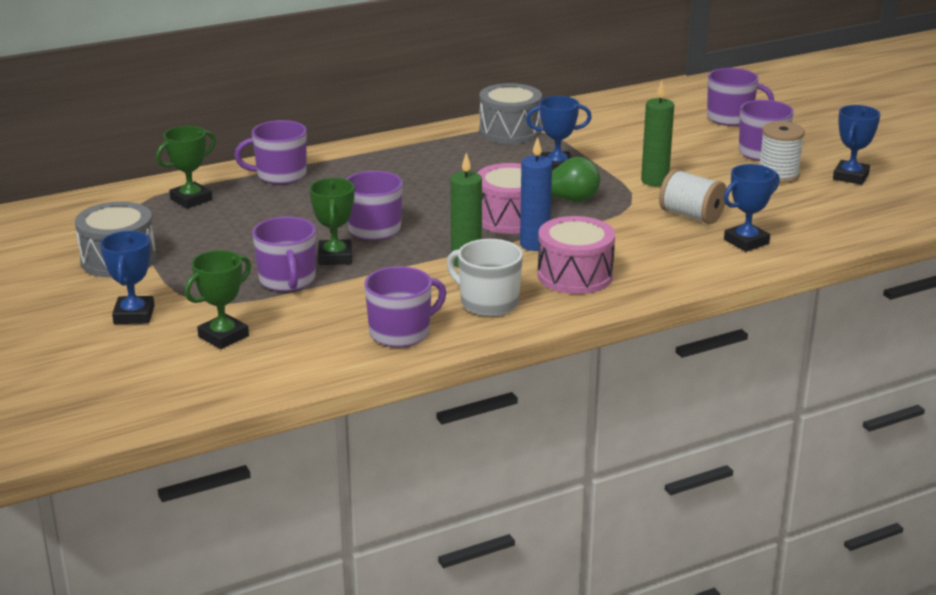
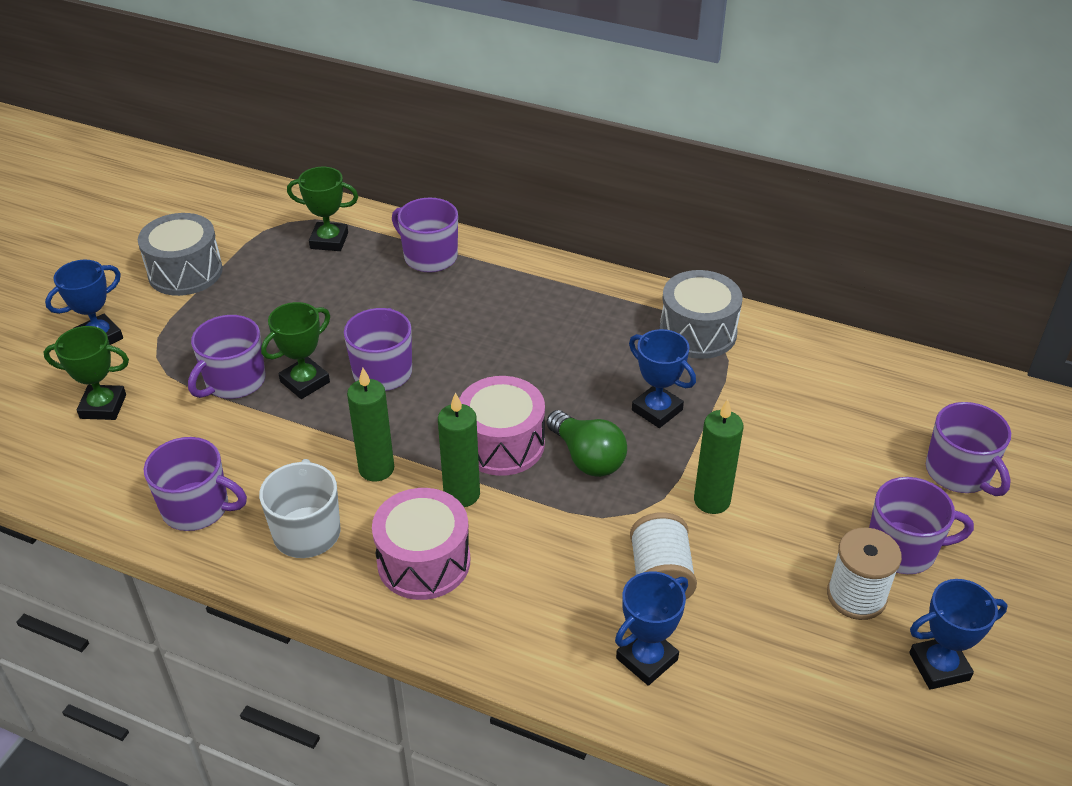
camera: 50 degrees right, 15 degrees up
blue candle [520,137,552,251] -> green candle [438,392,480,507]
blue trophy [724,164,780,252] -> blue trophy turned 60 degrees counterclockwise [615,571,688,686]

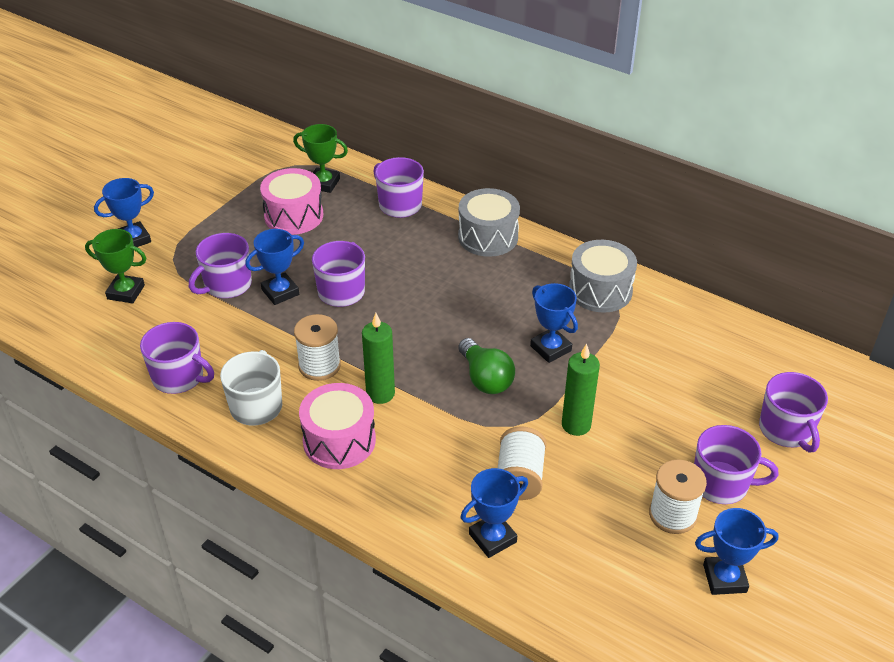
camera: 10 degrees right, 0 degrees up
grey drum [138,213,223,296] -> grey drum moved to [458,188,520,257]
green trophy [261,302,330,399] -> blue trophy [245,229,304,305]
green candle [347,368,394,482] -> white spool [294,314,341,381]
pink drum [459,376,545,476] -> pink drum moved to [260,168,323,235]

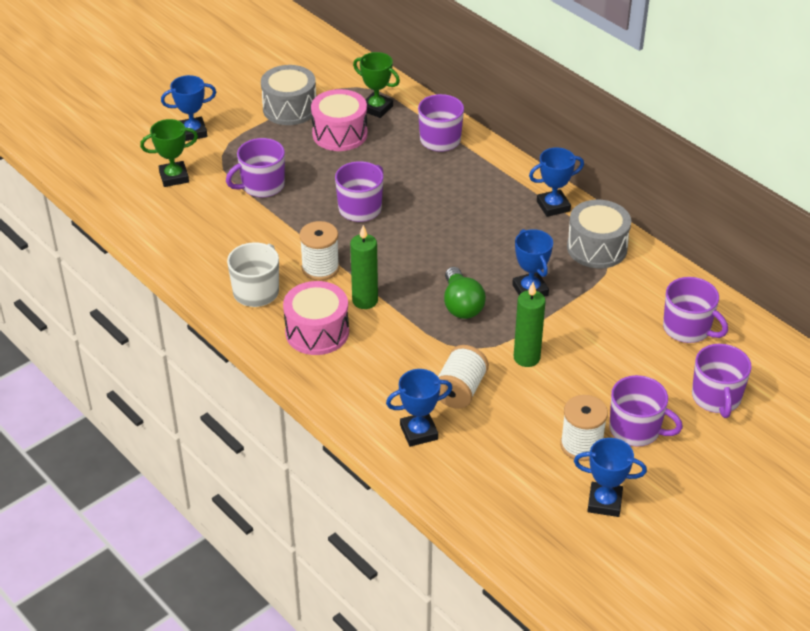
camera: 15 degrees right, 0 degrees up
green trophy [85,229,146,303] -> green trophy turned 45 degrees counterclockwise [140,119,198,187]
purple mug [140,322,214,394] -> purple mug moved to [663,277,728,343]
blue trophy [245,229,304,305] -> blue trophy moved to [529,148,584,217]
grey drum [458,188,520,257] -> grey drum moved to [261,65,316,125]

